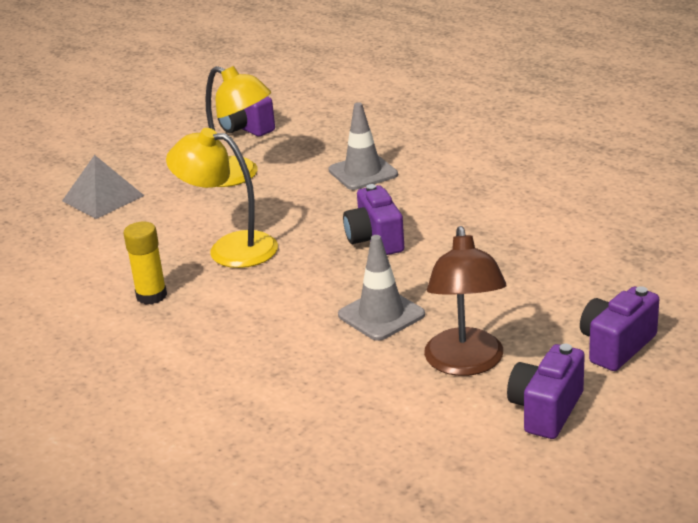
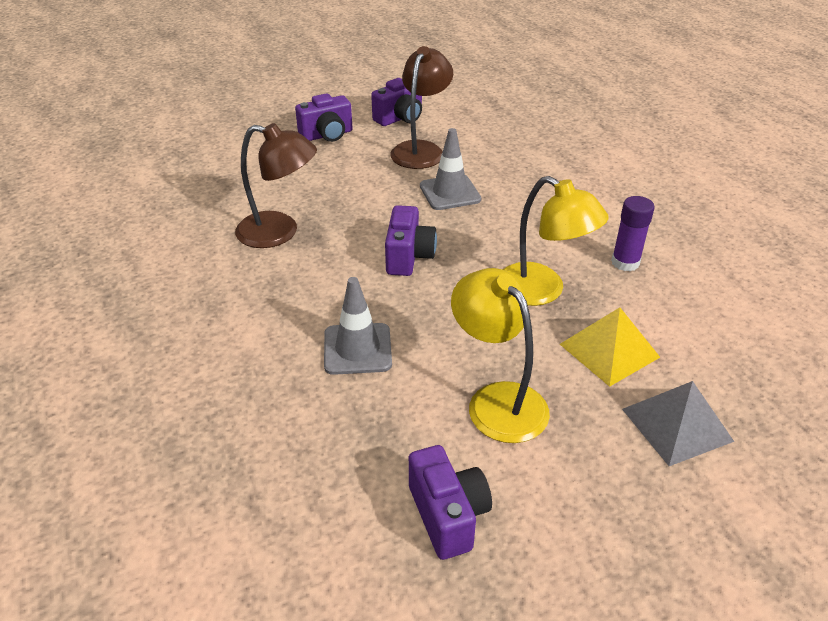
camera: 160 degrees left, 10 degrees up
yellow glue stick [124,222,167,305] -> purple glue stick [611,196,655,271]
none -> brown lamp [235,123,317,248]
none -> yellow pyramid [560,307,660,387]

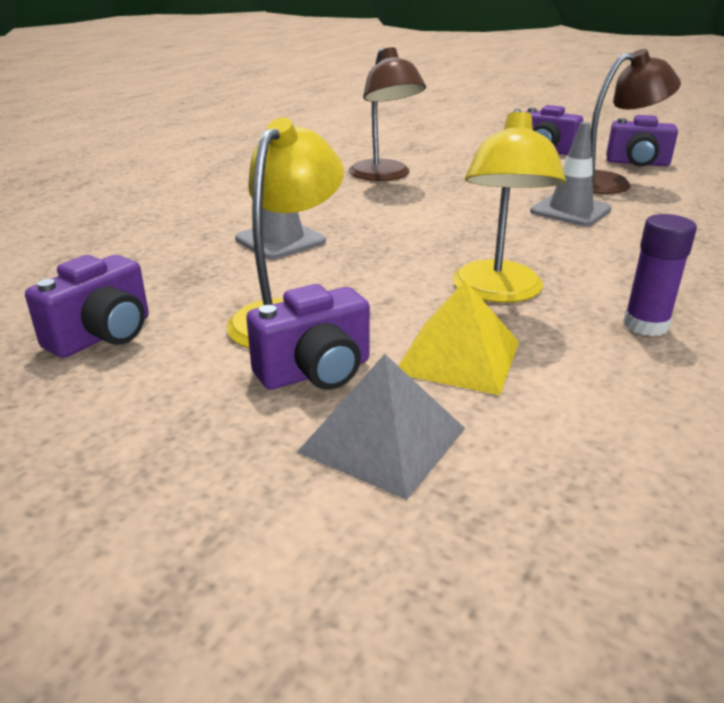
camera: 55 degrees right, 10 degrees down
purple camera [385,205,437,276] -> purple camera moved to [246,284,370,390]

